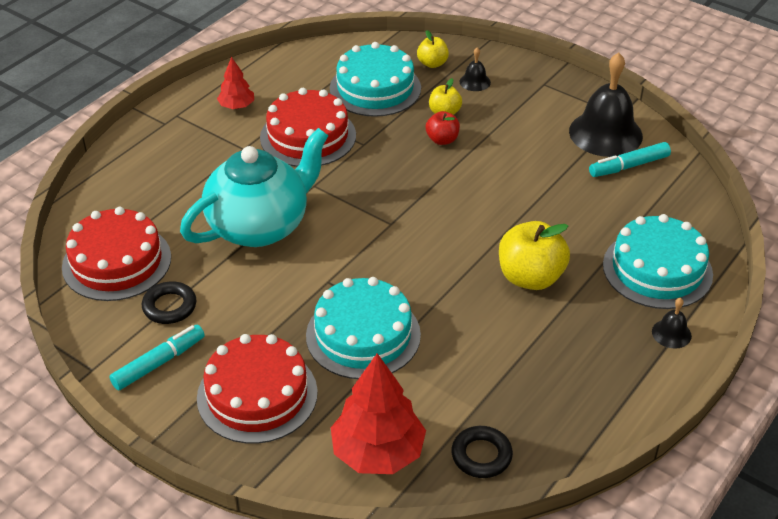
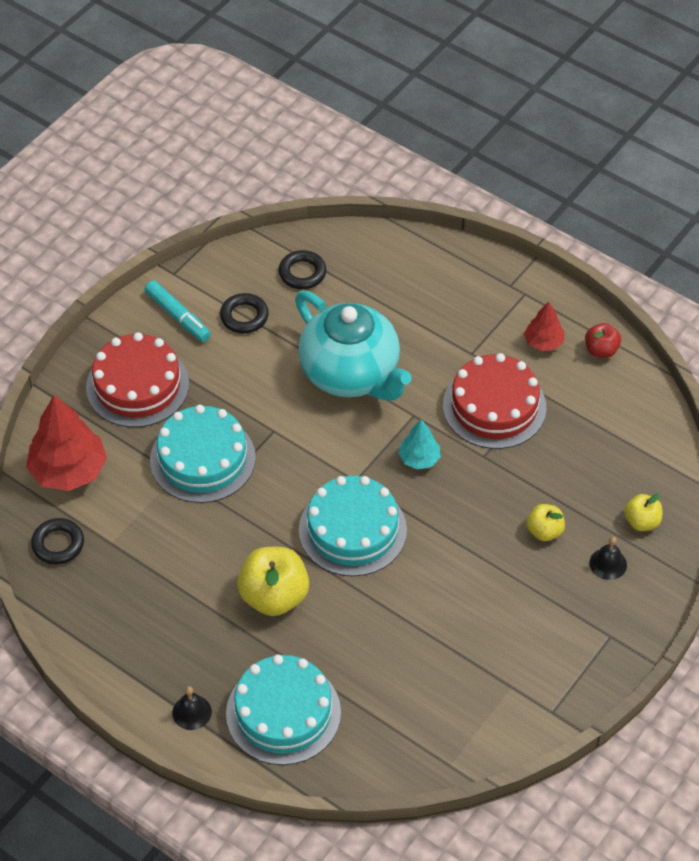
camera: 90 degrees right, 10 degrees up
red cake [62,207,171,301] -> black ring [279,250,326,289]
turquoise cake [330,42,421,117] -> turquoise cake moved to [299,476,407,576]
red apple [426,111,460,145] -> red apple moved to [585,323,621,358]
black bell [569,53,643,157] -> none
turquoise marker [589,142,671,177] -> none
none -> turquoise tree [398,419,440,470]

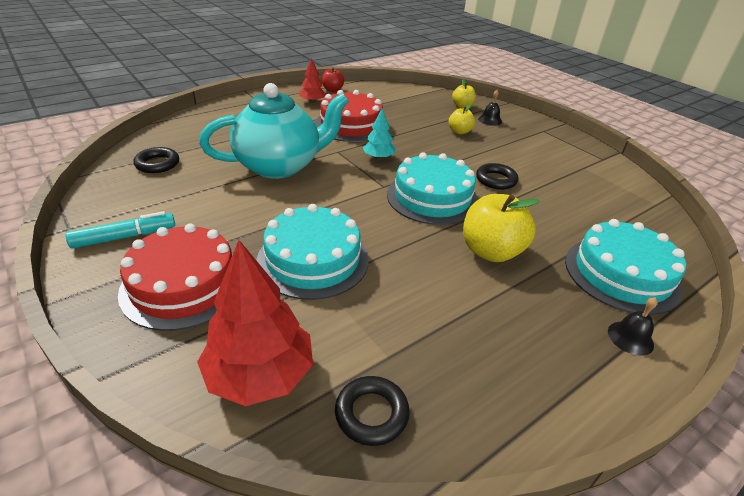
camera: 75 degrees left, 15 degrees down
black ring [220,293,269,333] -> black ring moved to [476,163,519,190]

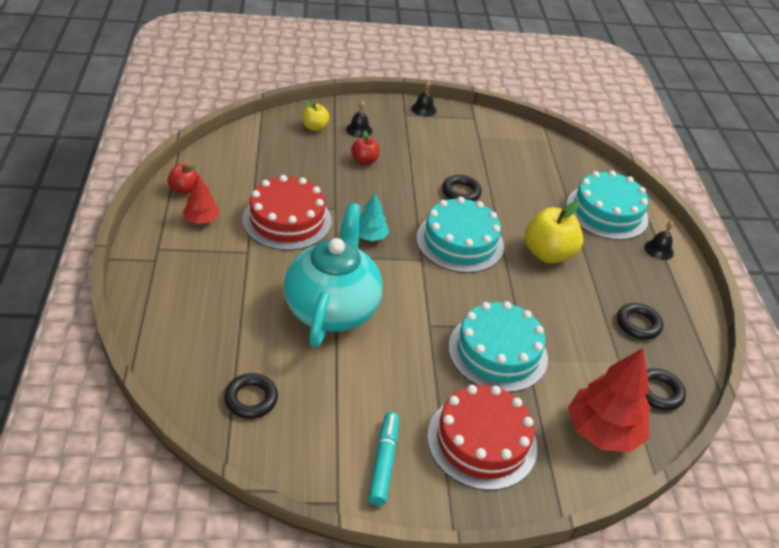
camera: 60 degrees left, 5 degrees up
yellow apple [449,104,475,134] -> red apple [351,130,380,165]
none -> black bell [411,81,436,117]
none -> black ring [617,303,663,340]

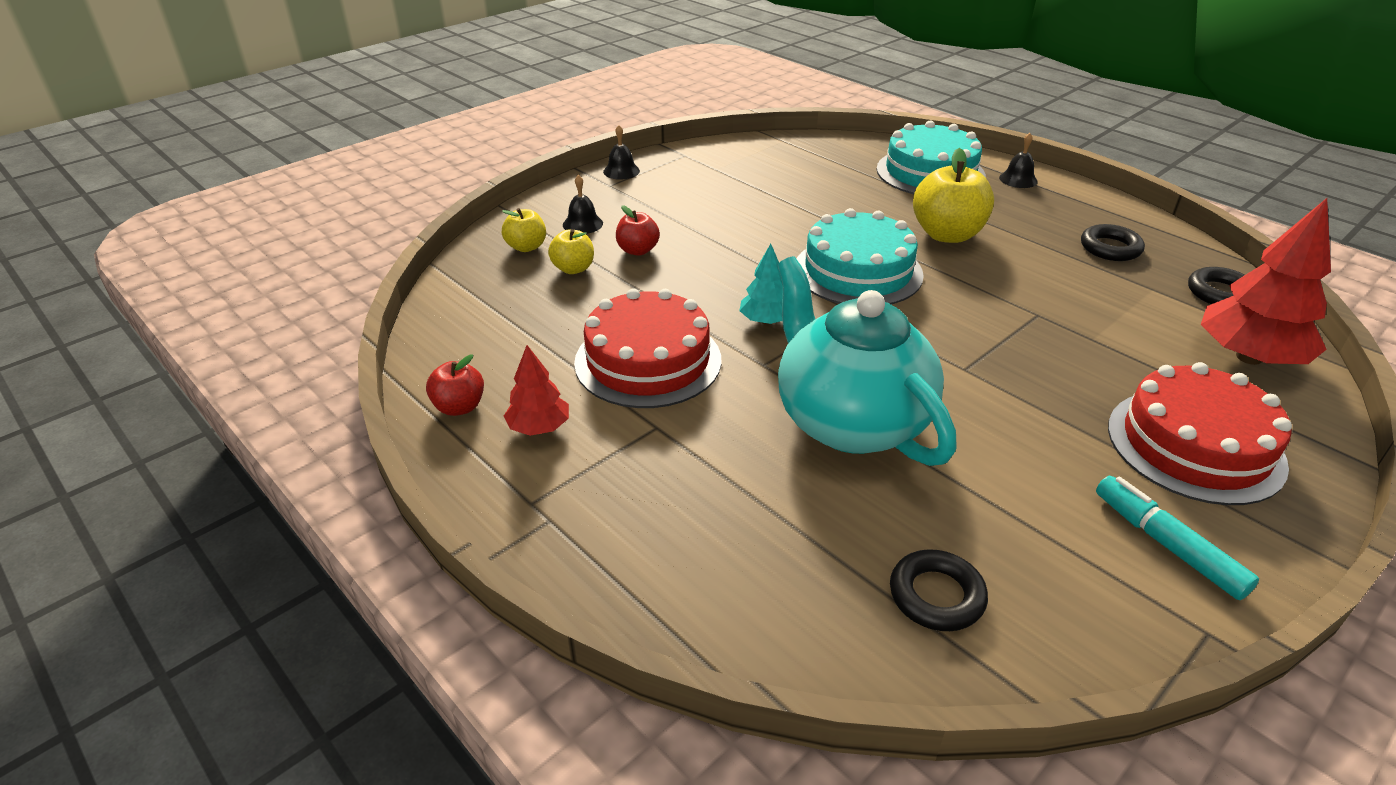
camera: 35 degrees left, 5 degrees down
black ring [442,175,482,201] -> none
turquoise cake [448,301,548,392] -> none
none -> yellow apple [548,229,594,274]

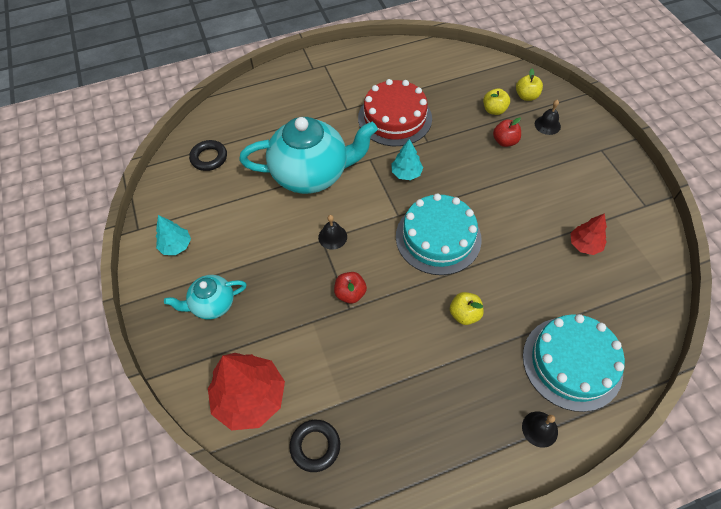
camera: 115 degrees right, 20 degrees up
red apple [426,355,484,416] -> red apple moved to [334,272,367,304]
red tree [504,345,569,436] -> red tree moved to [570,213,607,255]
black bell [603,125,640,180] -> black bell moved to [318,215,347,250]
yellow apple [913,148,994,243] -> yellow apple [450,292,484,325], size x0.55
black ring [1081,224,1145,261] -> none
turquoise marker [1096,476,1259,600] -> turquoise tree [156,215,191,255]
red cake [1108,362,1292,505] -> turquoise teapot [164,275,247,320]

